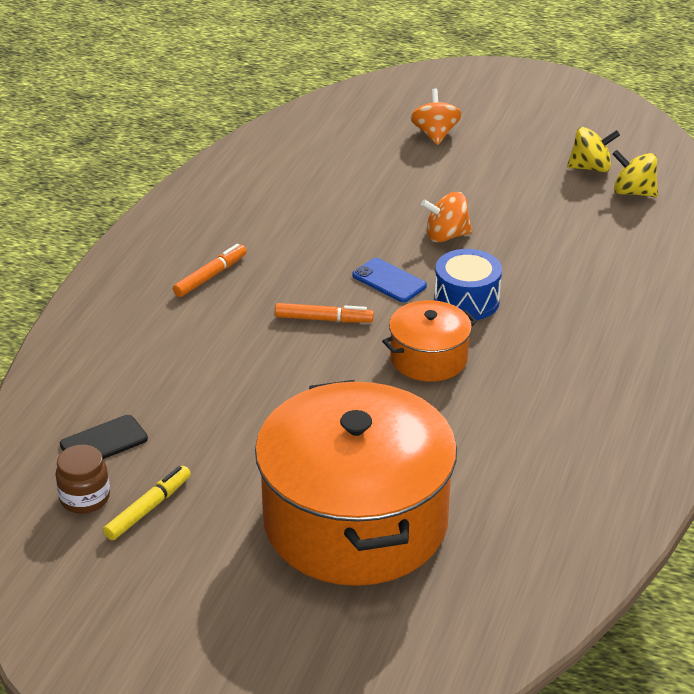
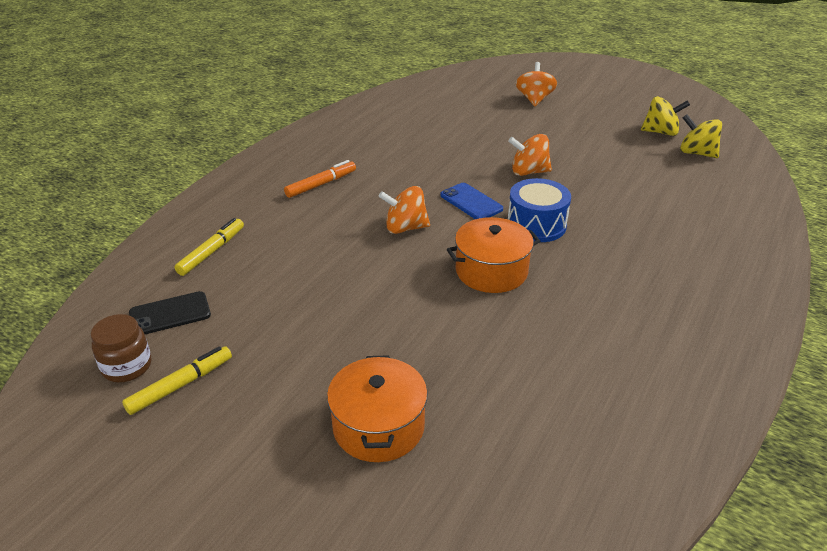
camera: 10 degrees right, 0 degrees up
orange pot [255,380,457,586] -> orange pot [327,355,428,462], size x0.47
orange marker [275,303,374,323] -> orange spinning top [378,186,430,234]
none -> yellow marker [175,218,244,276]

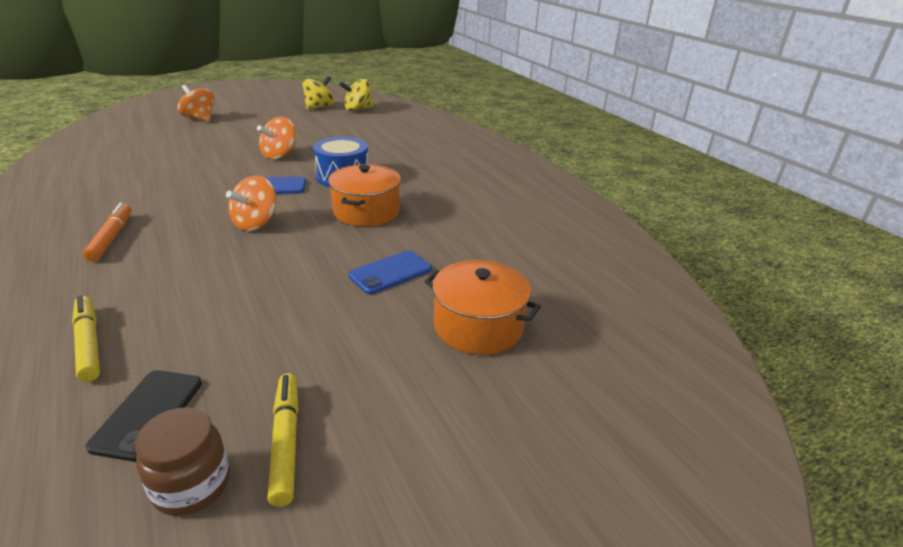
camera: 60 degrees left, 5 degrees down
none -> blue phone [348,251,432,294]

